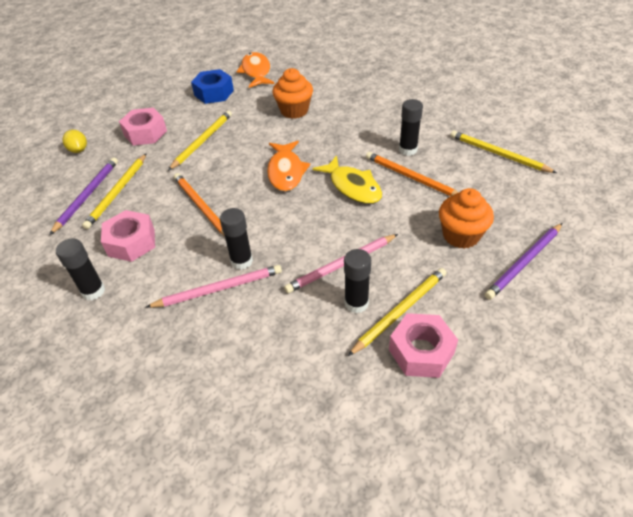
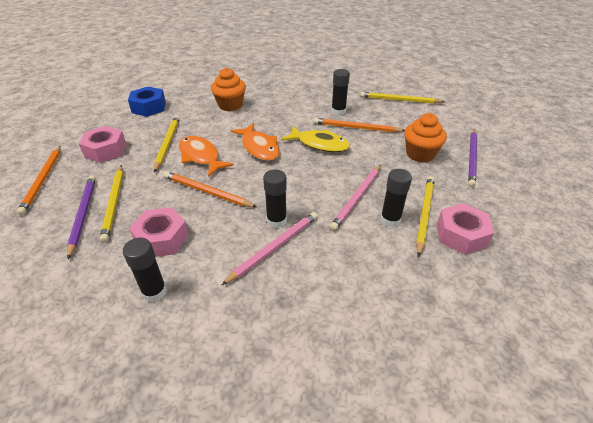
camera: 30 degrees left, 5 degrees down
yellow lemon [62,130,87,153] -> orange pencil [17,146,61,215]
orange fish [236,52,274,88] -> orange fish moved to [179,136,234,177]

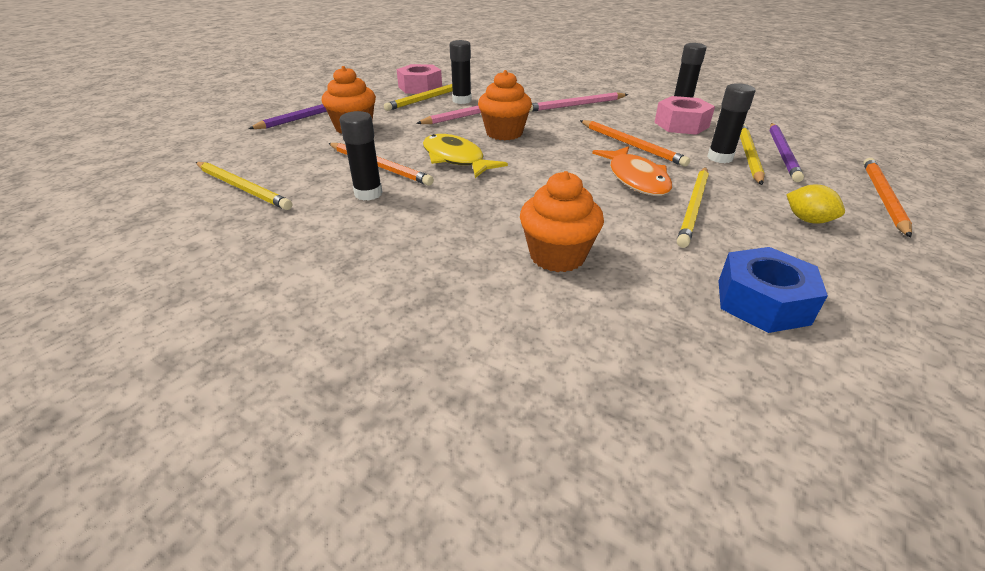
camera: 155 degrees left, 5 degrees down
pink nut [79,126,126,163] -> yellow lemon [786,185,845,224]
orange fish [231,123,279,161] -> none
black glue stick [263,169,287,228] -> black glue stick moved to [707,83,755,163]
none -> orange cupcake [478,70,532,140]

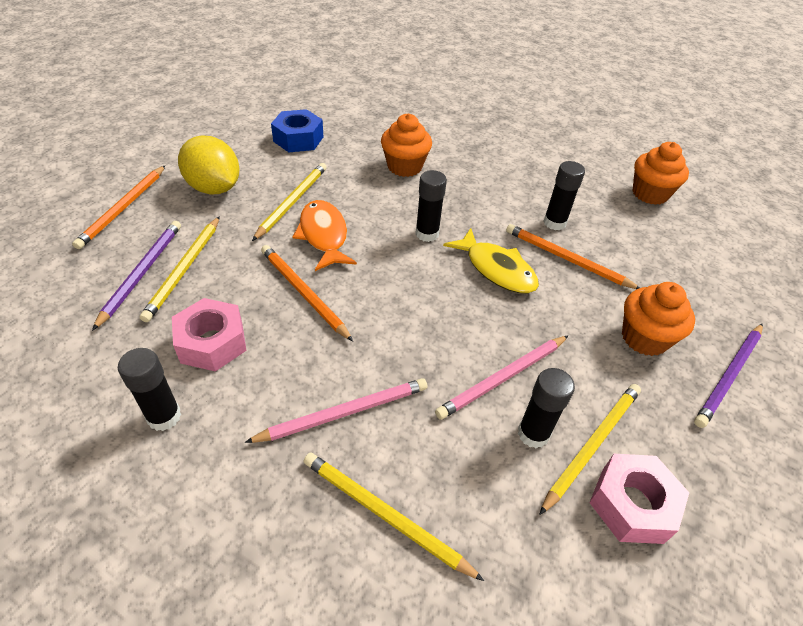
camera: 175 degrees right, 10 degrees up
yellow pencil [196,162,292,210] -> yellow pencil moved to [303,452,484,581]
orange cupcake [478,70,532,140] -> orange cupcake moved to [633,142,689,205]
black glue stick [707,83,755,163] -> black glue stick moved to [415,170,447,242]
yellow lemon [786,185,845,224] -> yellow lemon [178,135,240,194], size x1.93

